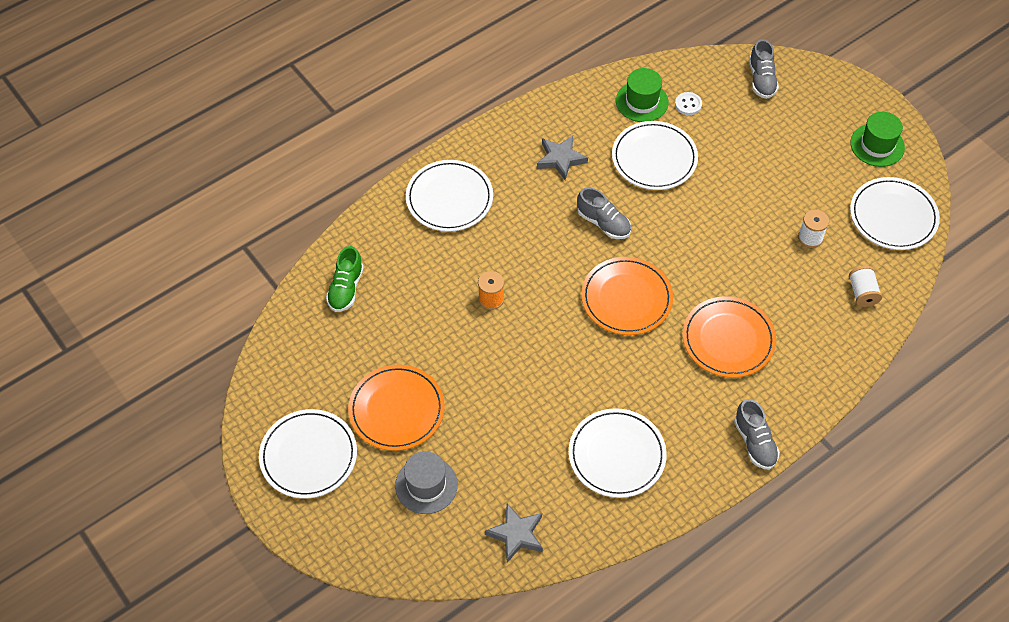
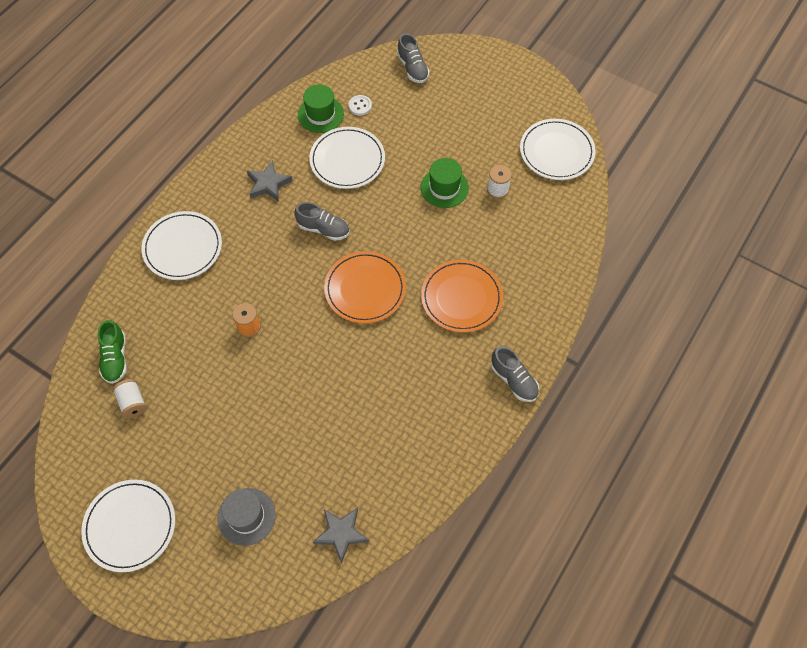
camera: 20 degrees left, 5 degrees up
orange plate [348,365,445,451] -> none
white plate [569,408,667,498] -> none
white spool [849,266,882,307] -> white spool moved to [113,379,147,418]
green hat [850,112,905,167] -> green hat moved to [420,158,469,208]

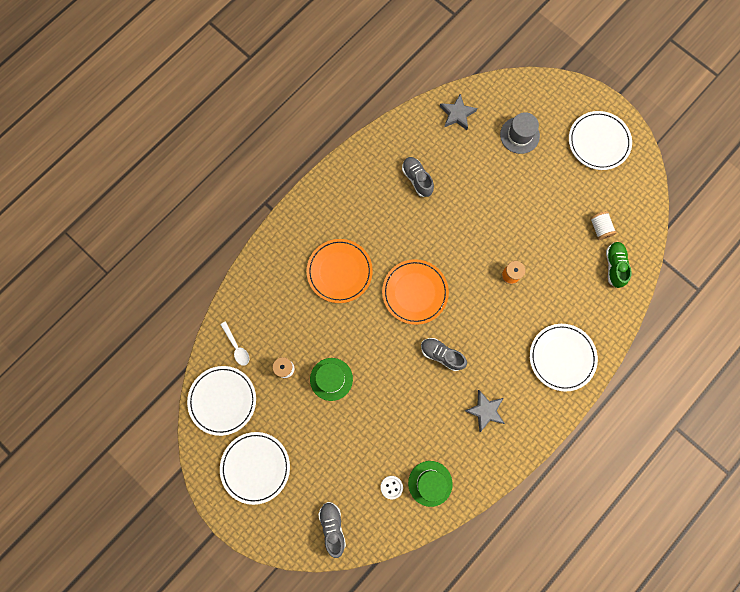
camera: 170 degrees left, 15 degrees up
white plate [309,127,385,189] -> white plate moved to [220,432,290,505]
grey shoe [491,346,539,402] -> grey shoe moved to [402,157,434,197]
none -> white spoon [220,322,249,366]

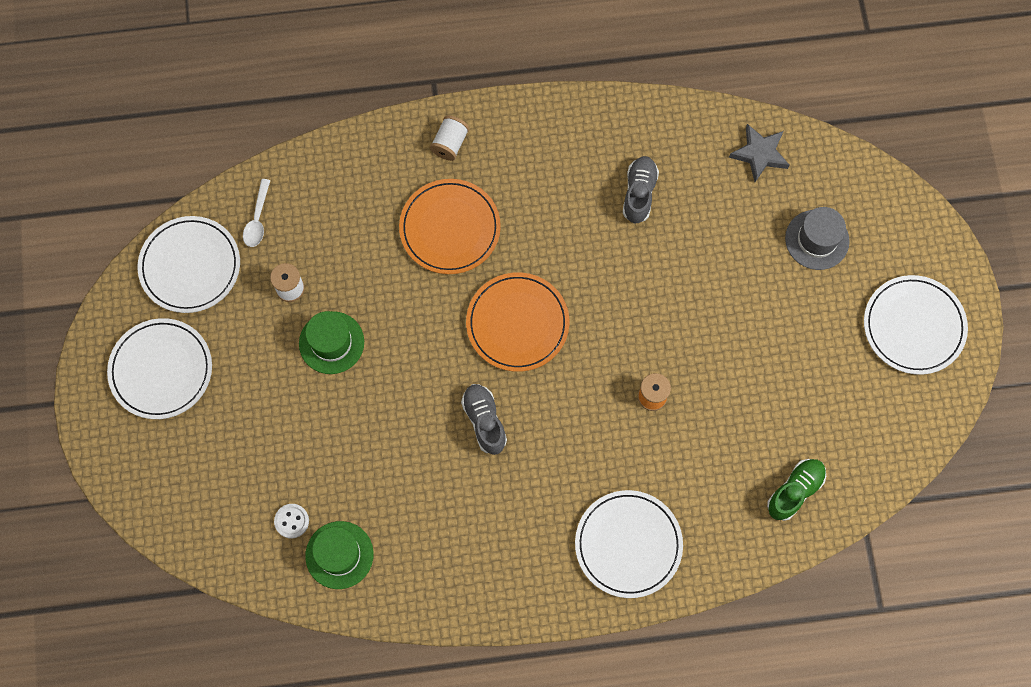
camera: 40 degrees right, 5 degrees down
grey shoe [318,502,346,558] -> none
grey star [465,390,505,432] -> none
white spool [590,211,617,240] -> white spool moved to [430,115,470,161]

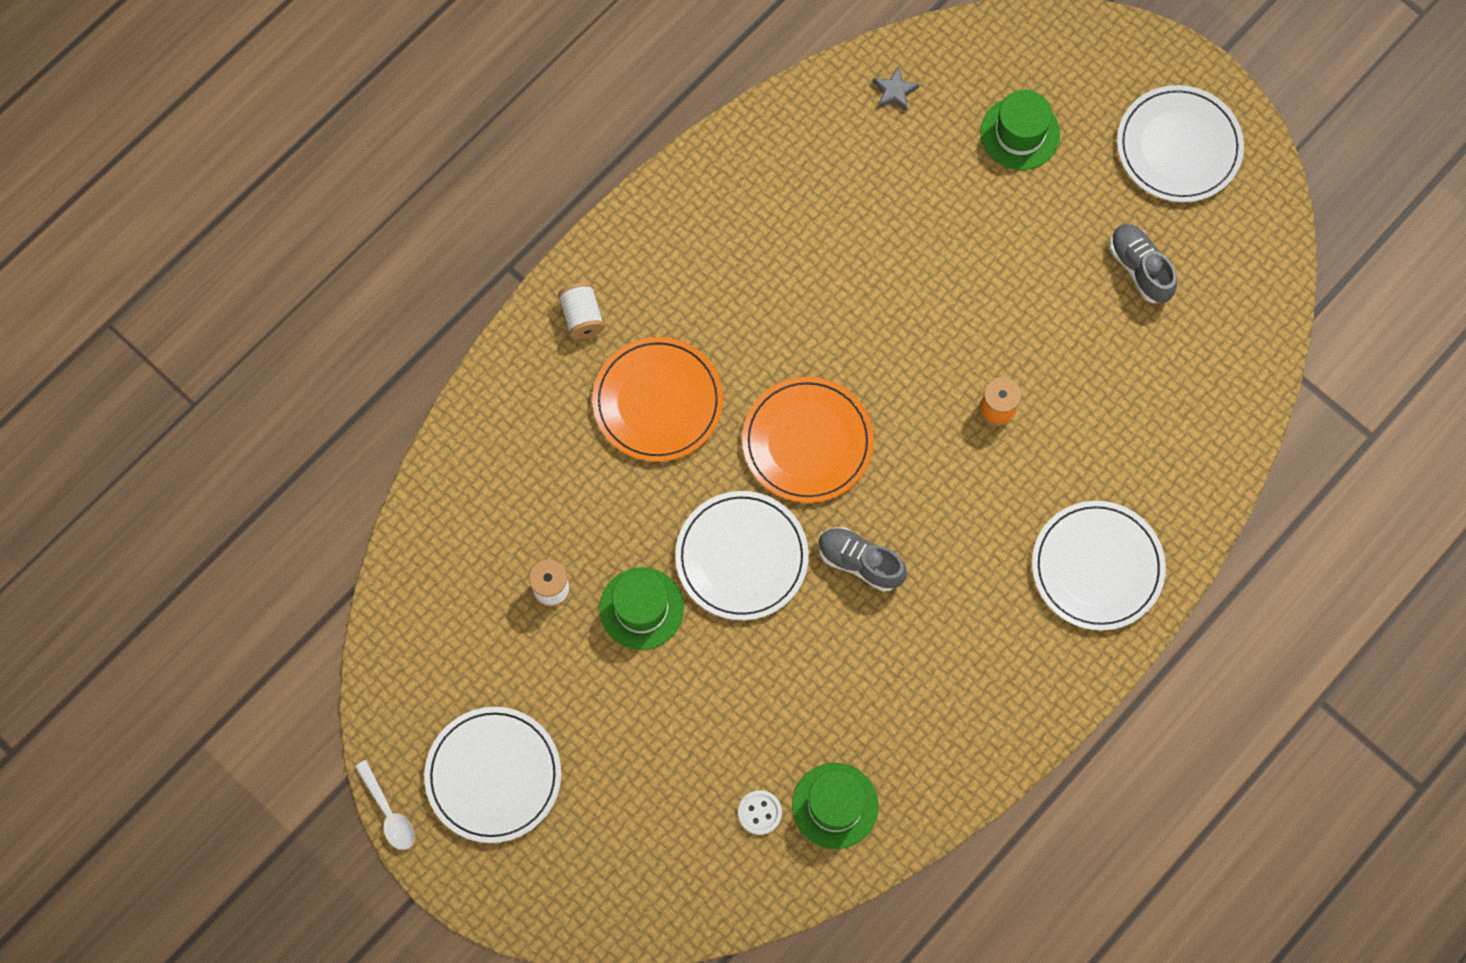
camera: 40 degrees left, 0 degrees up
white plate [138,216,240,313] -> white plate moved to [675,491,809,620]
white spoon [243,179,270,247] -> white spoon moved to [355,760,415,850]
grey shoe [623,156,659,224] -> grey shoe moved to [1110,224,1177,303]
grey star [729,124,789,182] -> grey star [873,67,919,111], size x0.62
green shoe [767,459,826,521] -> none
grey hat [785,207,850,270] -> green hat [980,90,1060,170]

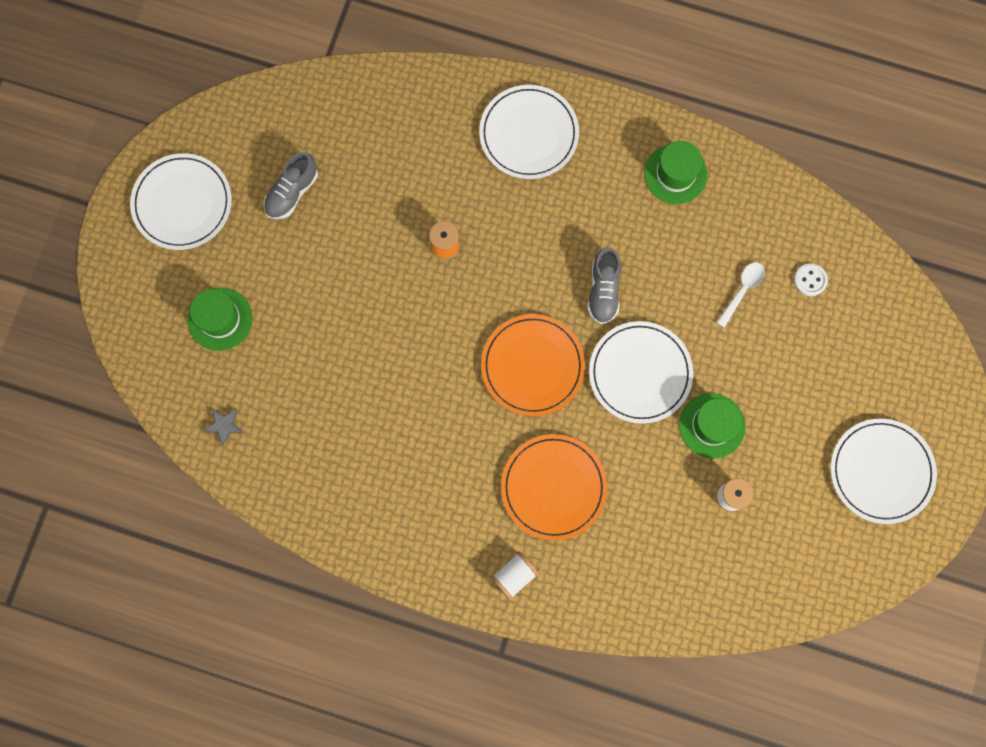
camera: 115 degrees left, 5 degrees up
white spoon [355,760,415,850] -> white spoon moved to [716,262,765,328]
green hat [792,763,879,849] -> green hat moved to [644,141,707,204]

